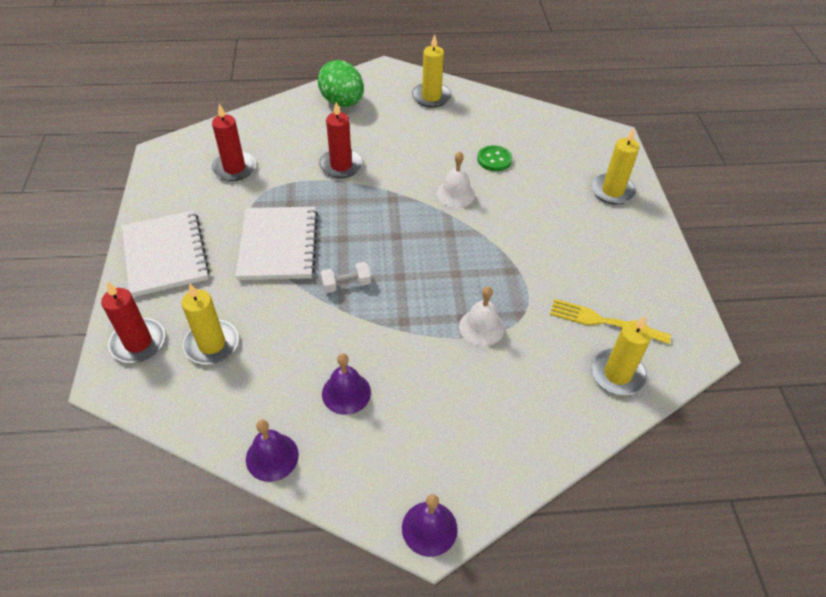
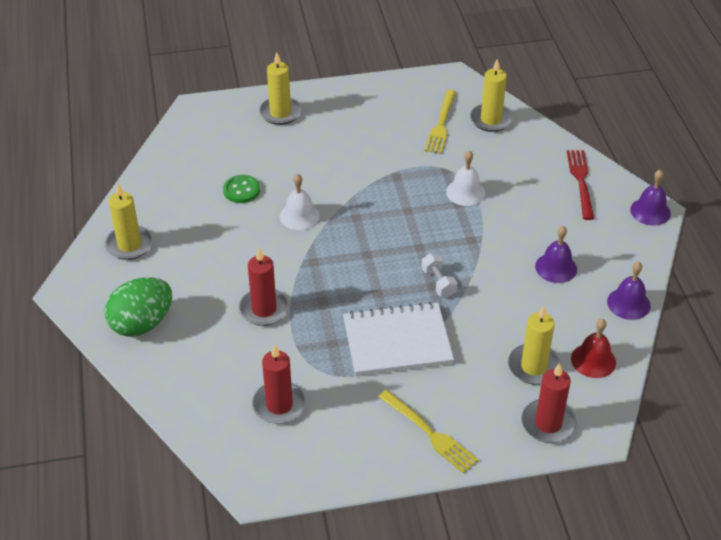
camera: 95 degrees left, 5 degrees down
white notebook [122,210,210,297] -> yellow fork [379,390,478,473]
none -> red fork [567,150,594,220]
none -> red bell [571,319,616,378]

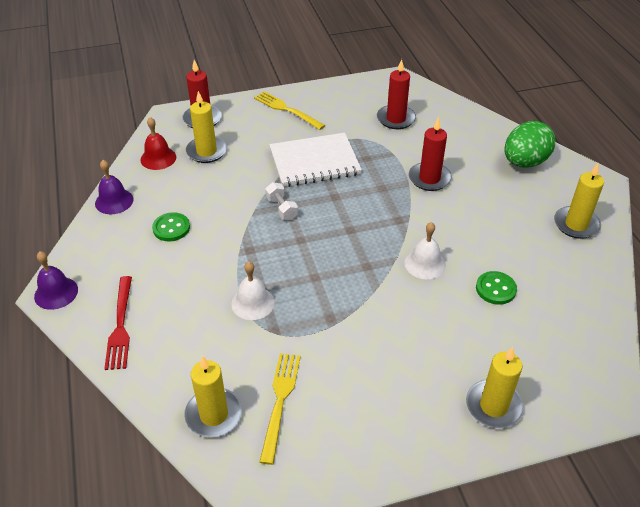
camera: 175 degrees right, 0 degrees up
purple bell [535,226,577,283] -> green button [152,212,190,241]

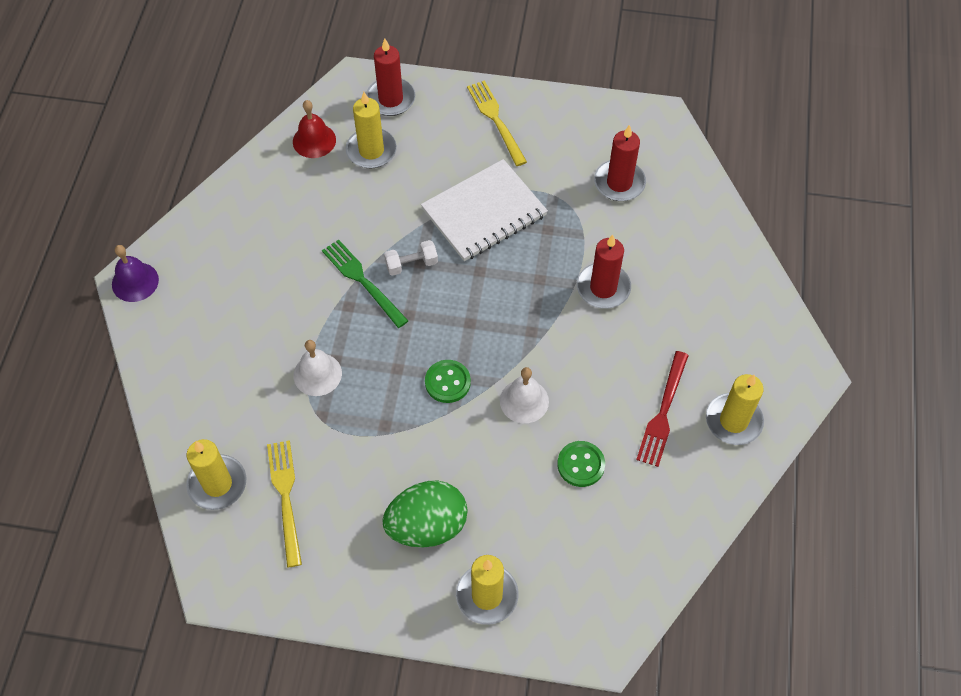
camera: 25 degrees right, 15 degrees up
purple bell [95,160,133,214] -> none
red fork [104,276,132,370] -> red fork moved to [636,351,689,467]
green button [152,212,190,241] -> green button moved to [425,360,471,403]
yellow fork [260,353,301,465] -> yellow fork turned 45 degrees counterclockwise [267,440,302,567]
white dumbbell [265,182,298,220] -> white dumbbell turned 75 degrees clockwise [384,240,438,276]
white notebook [269,133,362,187] -> white notebook turned 45 degrees counterclockwise [421,159,548,261]
green egg [505,121,555,168] -> green egg moved to [382,481,468,548]
none -> green fork [322,239,408,328]

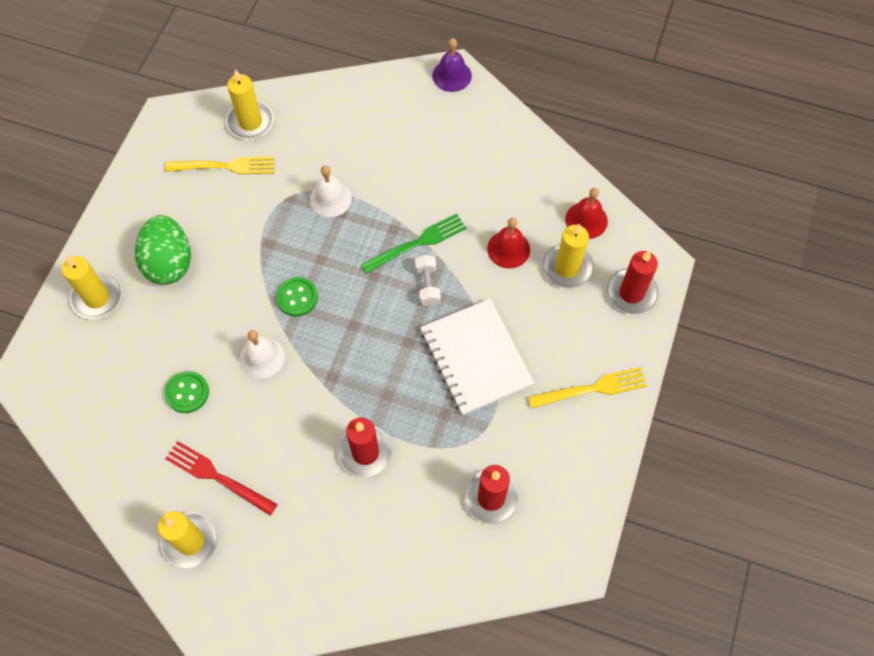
camera: 100 degrees right, 5 degrees up
none -> red bell [487,218,530,268]

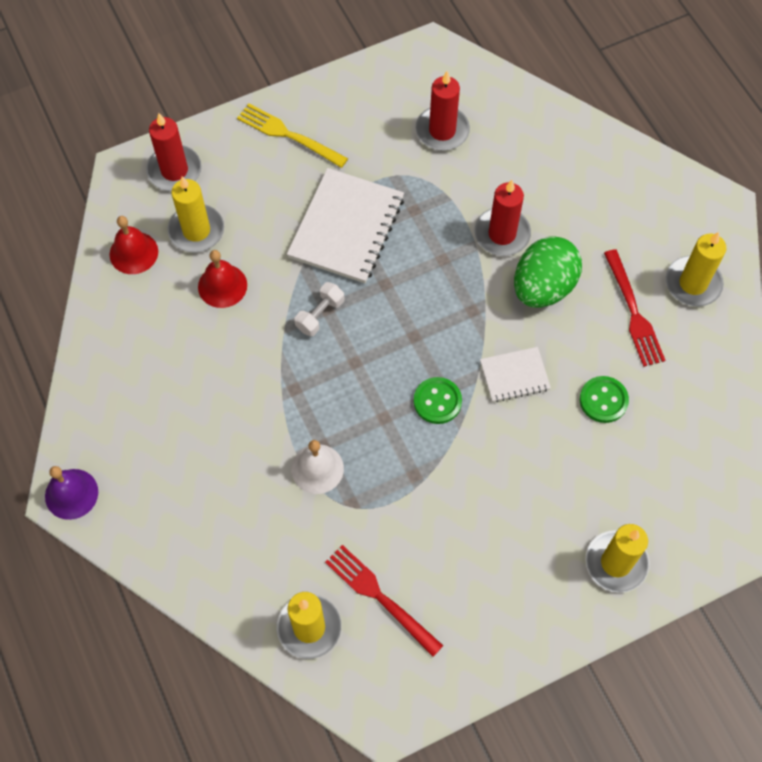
camera: 135 degrees left, 0 degrees up
green egg [135,215,191,285] -> green egg moved to [514,236,582,308]
yellow fork [165,157,275,174] -> red fork [325,545,444,657]
white bell [240,330,285,379] -> white notebook [480,347,551,402]
green fork [361,214,466,274] -> none

